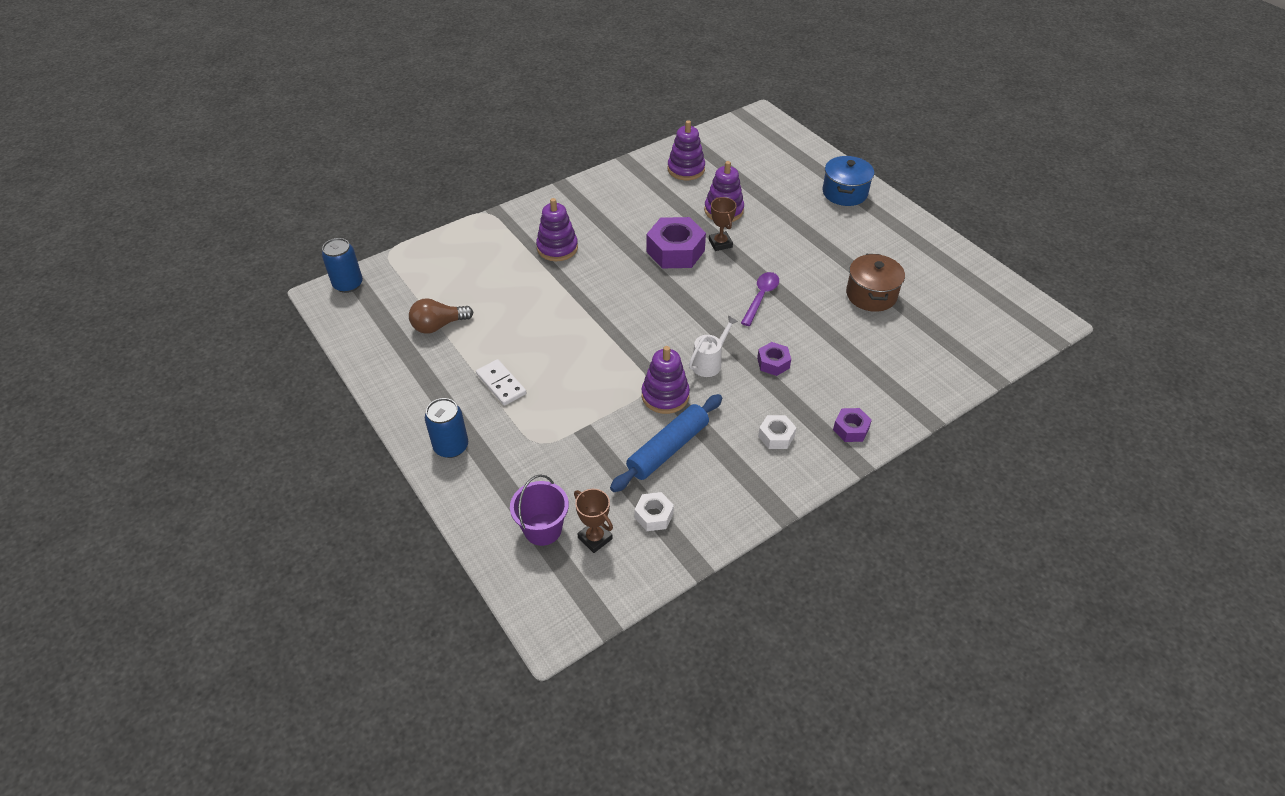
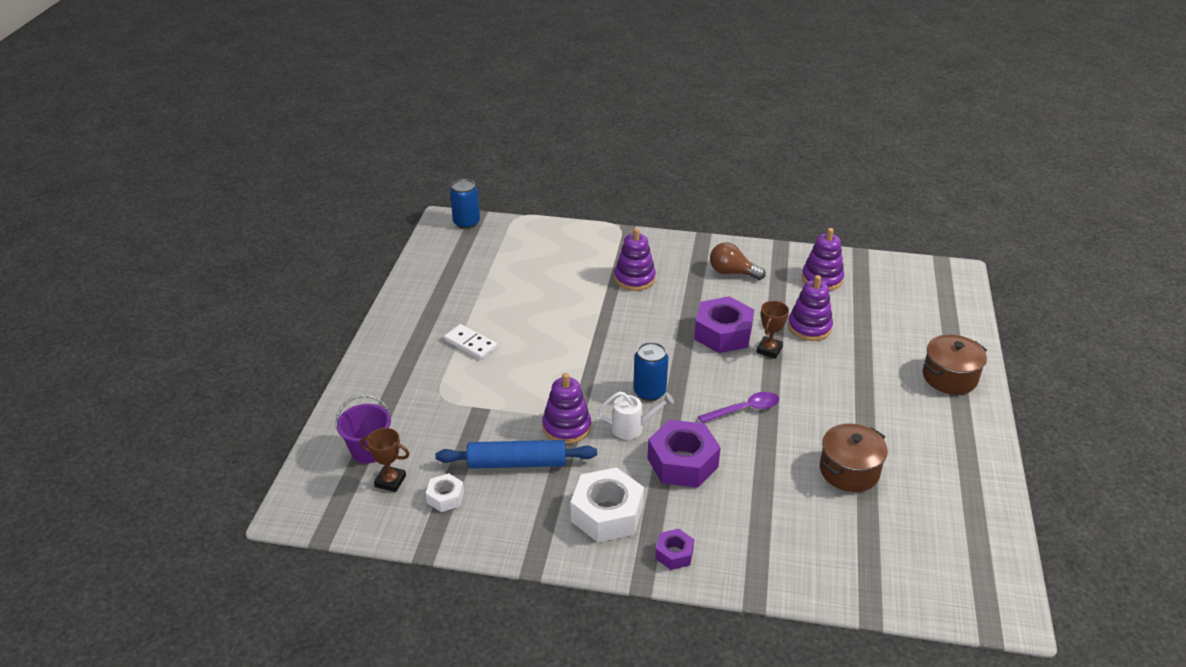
camera: 45 degrees right, 10 degrees down
brown light bulb [409,298,473,334] -> brown light bulb moved to [710,242,766,280]
blue can [425,398,468,458] -> blue can moved to [633,342,668,401]
white domino [476,359,526,406] -> white domino turned 60 degrees counterclockwise [444,324,497,359]
brown trophy [574,489,613,553] -> brown trophy turned 75 degrees counterclockwise [360,428,410,492]
purple nut [757,342,791,376] -> purple nut [647,420,721,488], size x1.92
white nut [758,415,797,449] -> white nut [571,467,644,542], size x1.92
blue pot [823,156,874,206] -> brown pot [923,334,987,395]

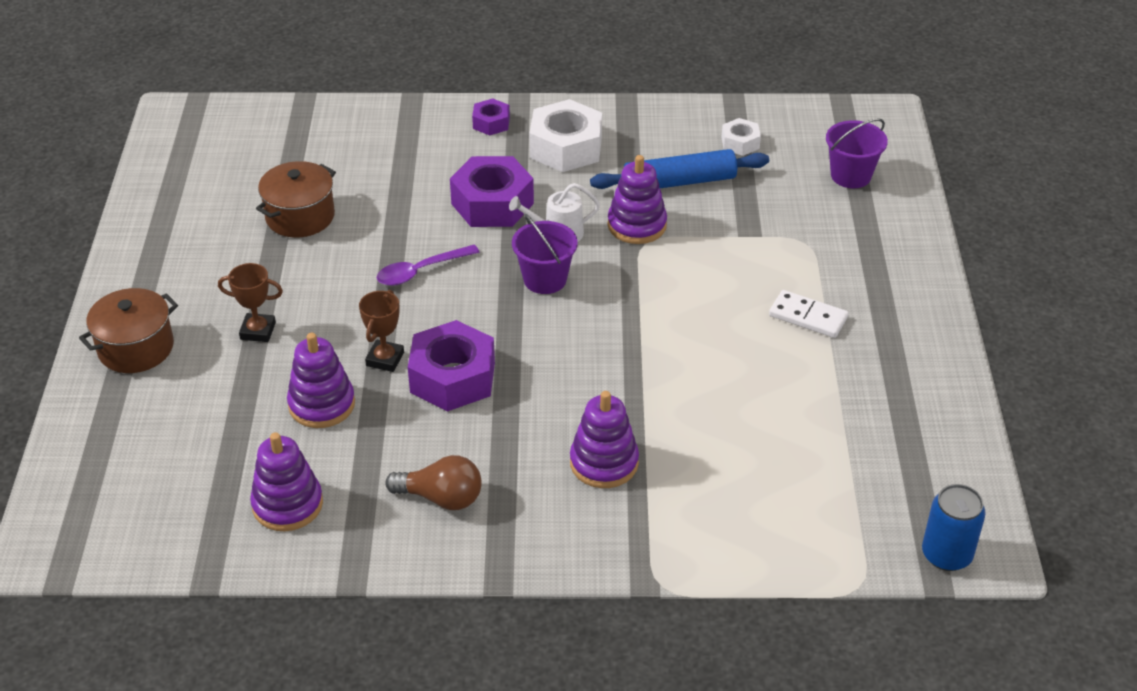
camera: 170 degrees right, 5 degrees up
brown trophy [360,428,410,492] -> brown trophy moved to [218,263,283,342]
blue can [633,342,668,401] -> purple bucket [512,214,578,294]

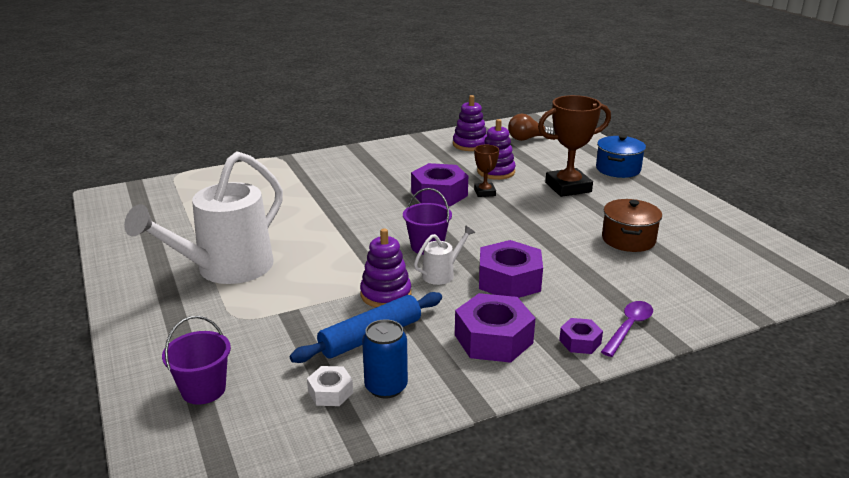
camera: 155 degrees right, 15 degrees down
brown pot [79,288,178,373] -> blue pot [596,135,646,178]
brown trophy [218,263,283,342] -> brown trophy [538,95,611,197], size x1.91
purple spoon [377,245,480,286] -> purple spoon moved to [601,301,653,357]
brown light bulb [385,455,482,510] -> brown light bulb moved to [508,114,555,141]
white nut [530,99,602,172] -> purple nut [455,293,535,363]
purple stacking toy [570,391,639,488] -> none
white domino [769,290,848,338] -> white watering can [124,151,283,284]
blue can [922,484,986,571] -> blue can moved to [362,319,408,399]

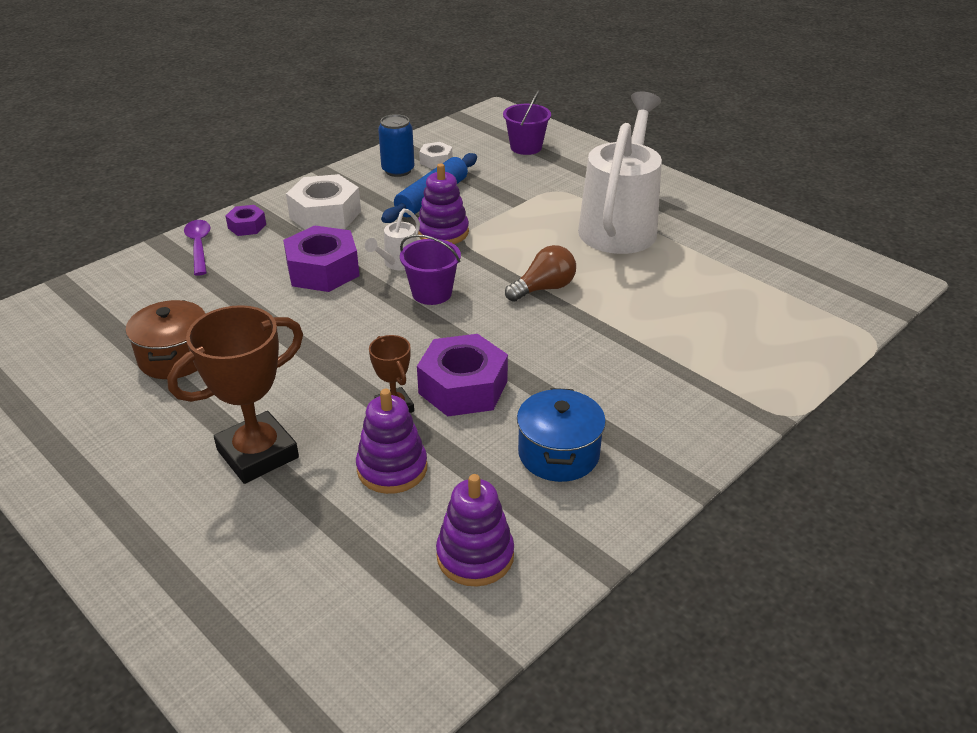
camera: 160 degrees right, 10 degrees up
purple nut [455,293,535,363] -> white nut [286,174,361,230]
brown light bulb [508,114,555,141] -> brown light bulb moved to [505,245,576,302]
blue pot [596,135,646,178] -> blue pot moved to [517,388,606,482]
purple spoon [601,301,653,357] -> purple spoon turned 150 degrees clockwise [184,220,211,276]

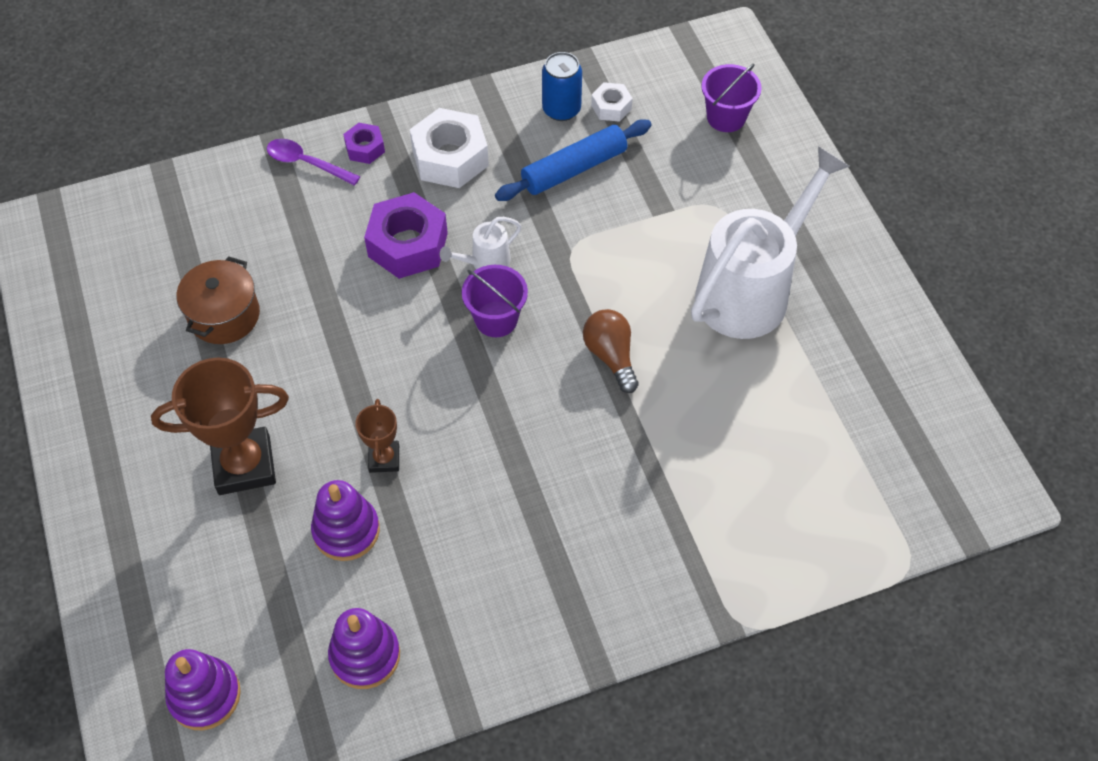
camera: 25 degrees right, 20 degrees up
purple spoon [184,220,211,276] -> purple spoon turned 75 degrees counterclockwise [267,139,361,186]
purple nut [417,334,508,416] -> none
purple stacking toy [418,163,469,244] -> purple stacking toy moved to [165,649,241,730]
brown light bulb [505,245,576,302] -> brown light bulb turned 105 degrees counterclockwise [583,309,639,393]
blue pot [517,388,606,482] -> none

